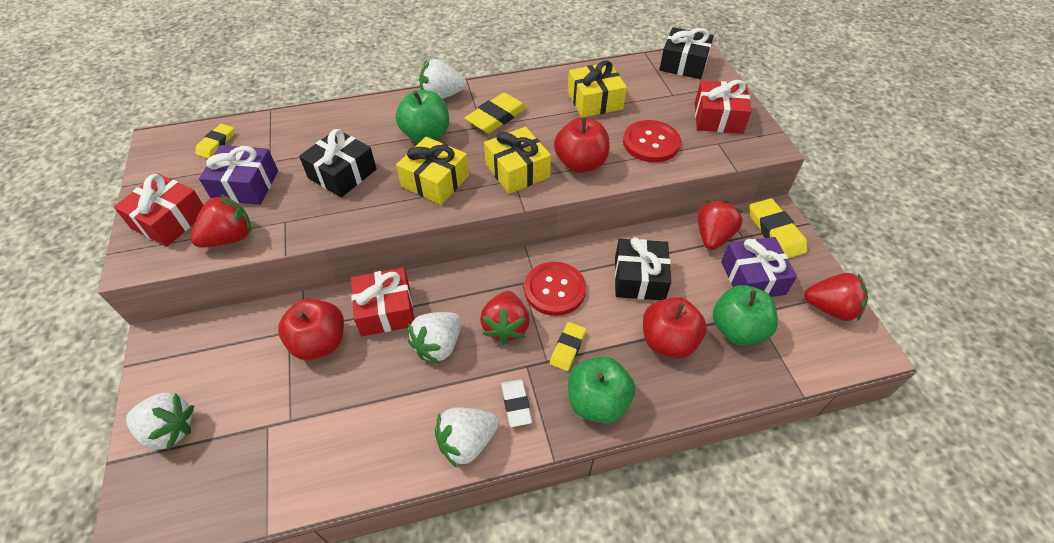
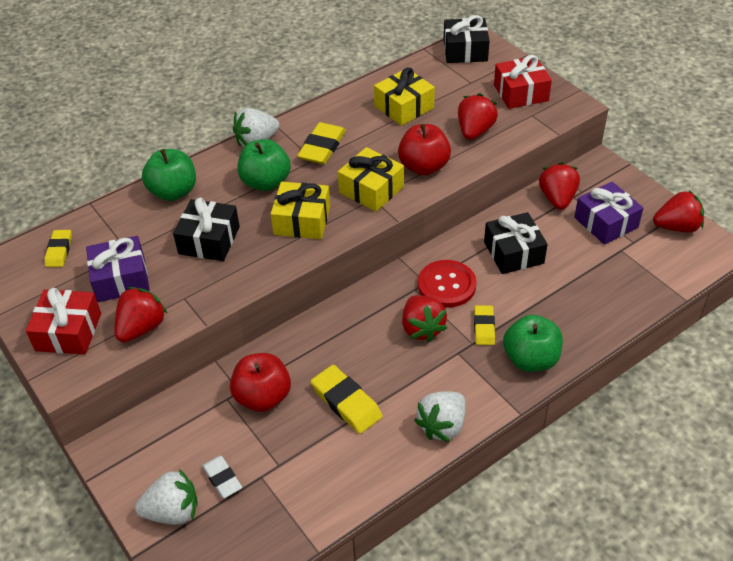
camera: 20 degrees left, 5 degrees down
red gift [351,268,414,336] -> none
white strawberry [408,312,462,364] -> none
white eraser [501,379,532,427] -> white eraser moved to [202,456,242,498]
red button [623,120,681,162] -> red strawberry [458,93,498,140]
red apple [643,297,707,359] -> none
green apple [713,285,778,345] -> green apple moved to [142,149,196,201]
yellow eraser [749,198,807,259] -> yellow eraser moved to [311,365,383,434]

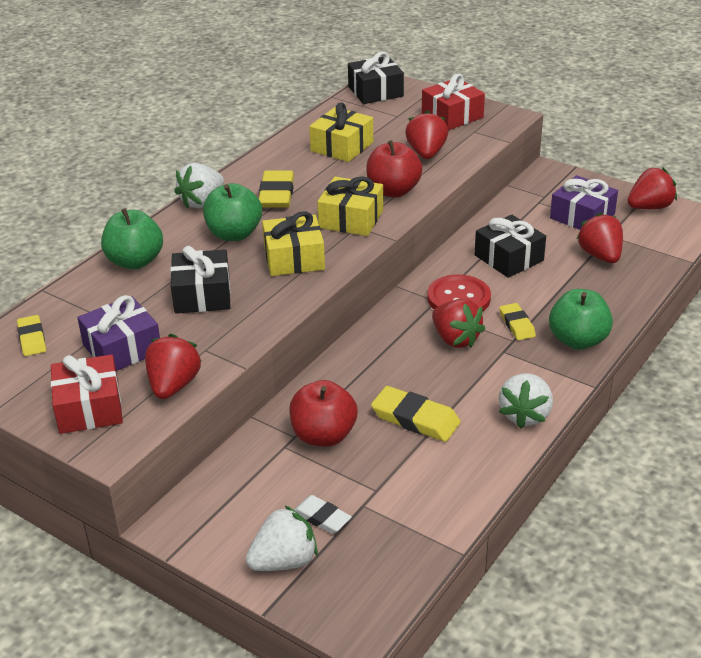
camera: 20 degrees left, 10 degrees down
red strawberry [539,162,580,210] -> red strawberry moved to [576,212,623,263]

